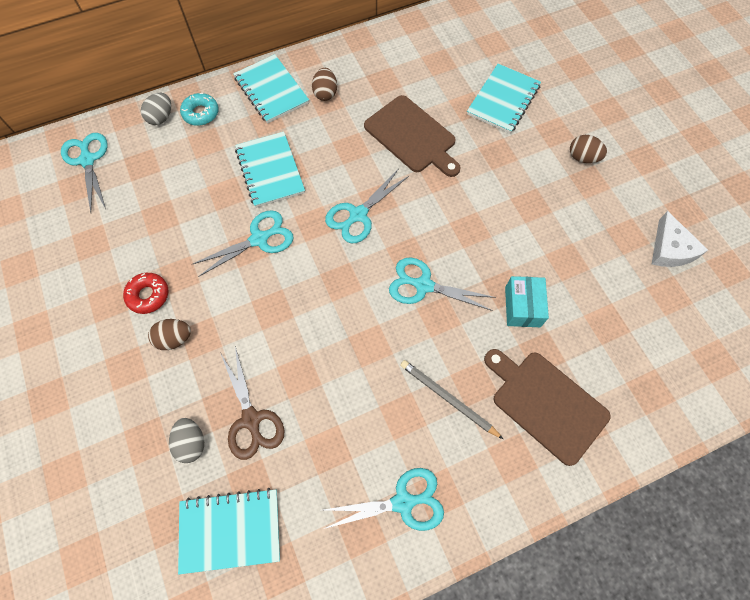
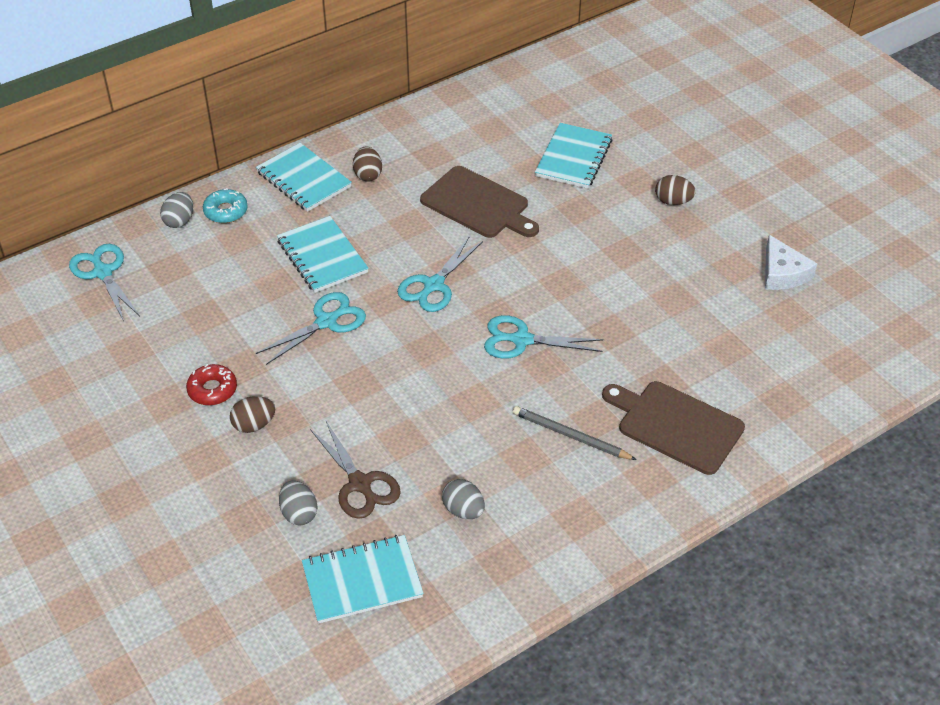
camera: 10 degrees left, 20 degrees down
turquoise scissors [324,468,444,531] -> none
turquoise box [505,276,549,327] -> none
none -> grey egg [442,479,485,519]

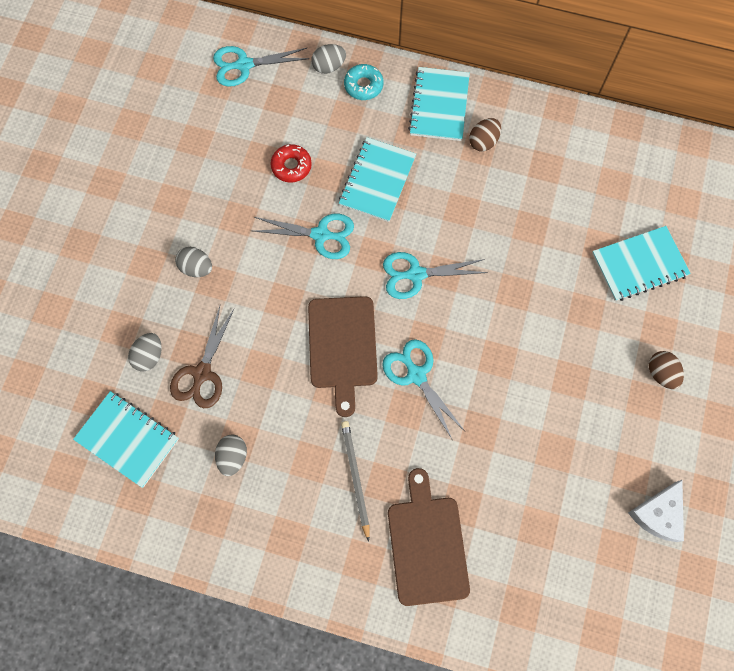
camera: 50 degrees right, 25 degrees up
turquoise scissors [69,244,140,319] -> turquoise scissors turned 120 degrees counterclockwise [213,46,310,87]
red donut [186,364,237,405] -> red donut moved to [271,144,312,183]
brown egg [230,396,275,433] -> grey egg [175,247,212,277]
brown cutting board [420,166,539,238] -> brown cutting board moved to [308,296,378,417]

